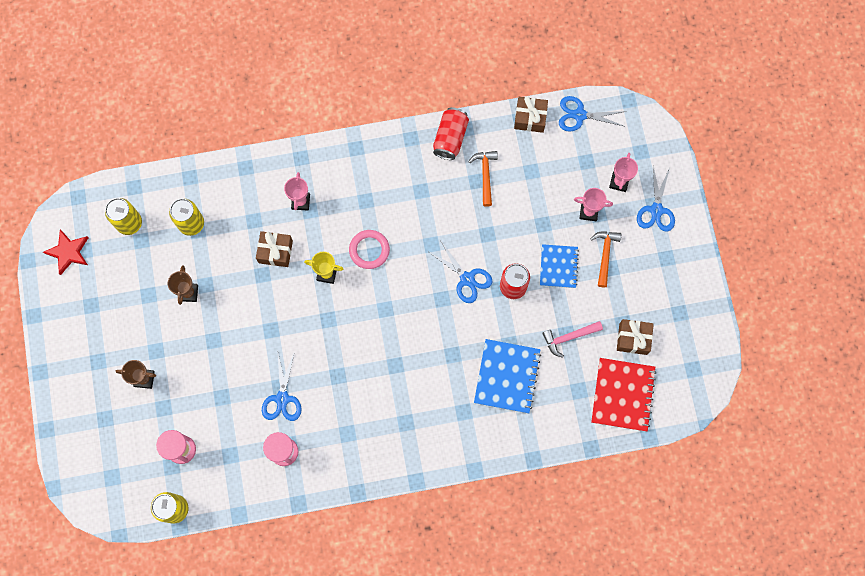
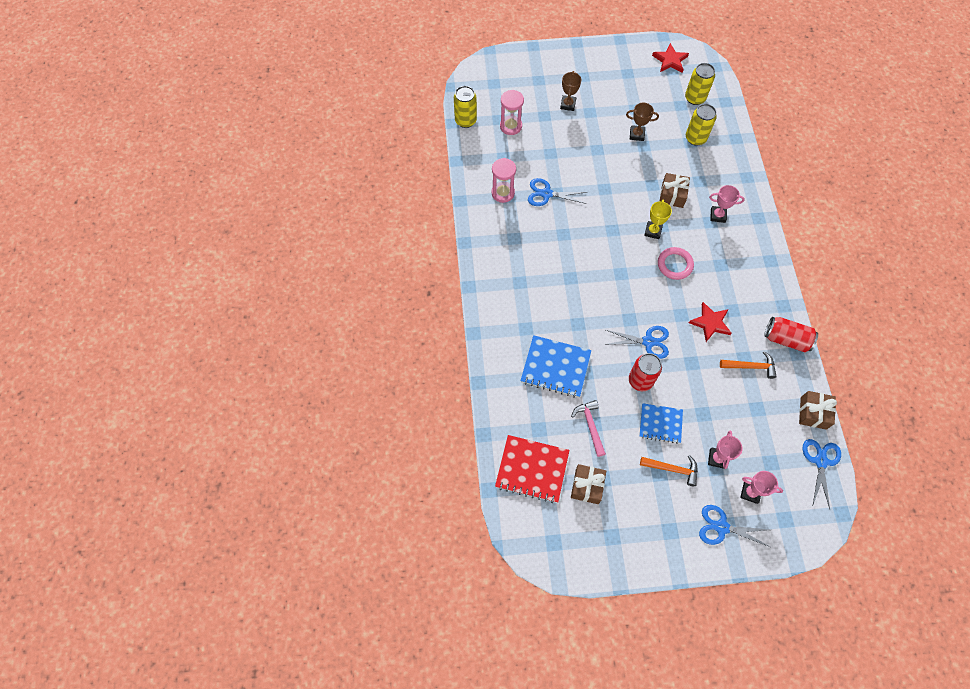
camera: 95 degrees right, 10 degrees down
blue scissors [429,240,492,303] -> blue scissors turned 135 degrees counterclockwise [604,326,669,359]
none -> red star [689,302,732,342]

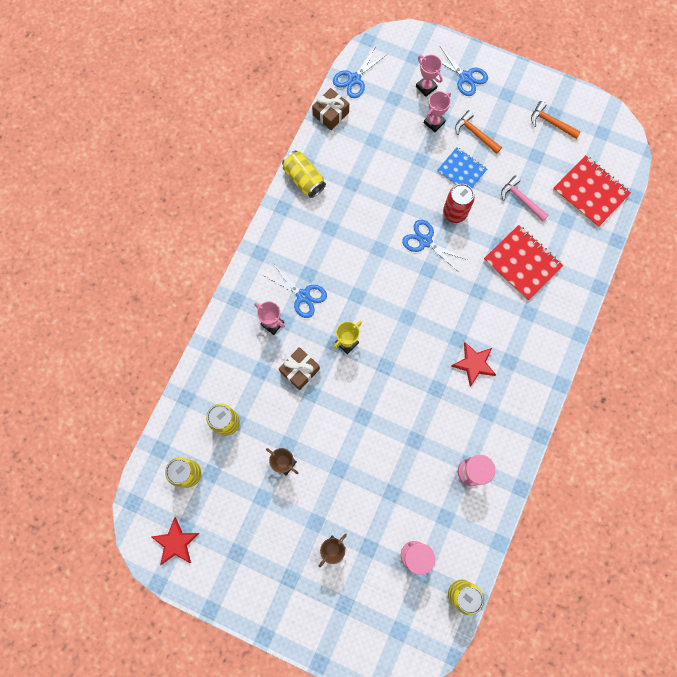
camera: 150 degrees left, 10 degrees up
blue notebook [521,335,591,398] -> red notebook [484,225,563,301]
blue scissors [528,178,587,206] -> blue scissors moved to [265,263,327,318]
pink hammer [571,400,606,457] -> pink hammer turned 120 degrees clockwise [501,176,549,221]
brown gift [571,464,606,504] -> none
pink ring [658,247,694,280] -> none
red star [689,302,732,342] -> red star moved to [451,342,496,387]
orange hammer [720,351,777,379] -> orange hammer moved to [531,101,581,139]
red can [764,317,818,352] -> yellow can [282,151,326,198]

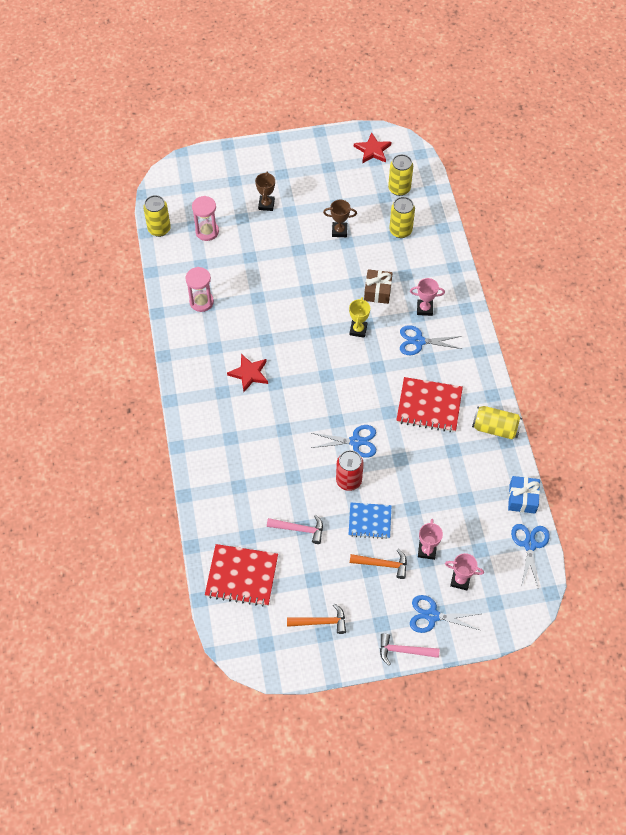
camera: 145 degrees right, 15 degrees down
brown gift [312,88,349,130] -> blue gift [508,476,540,514]
red notebook [484,225,563,301] -> red notebook moved to [396,377,463,432]
none -> pink hammer [380,633,439,665]

